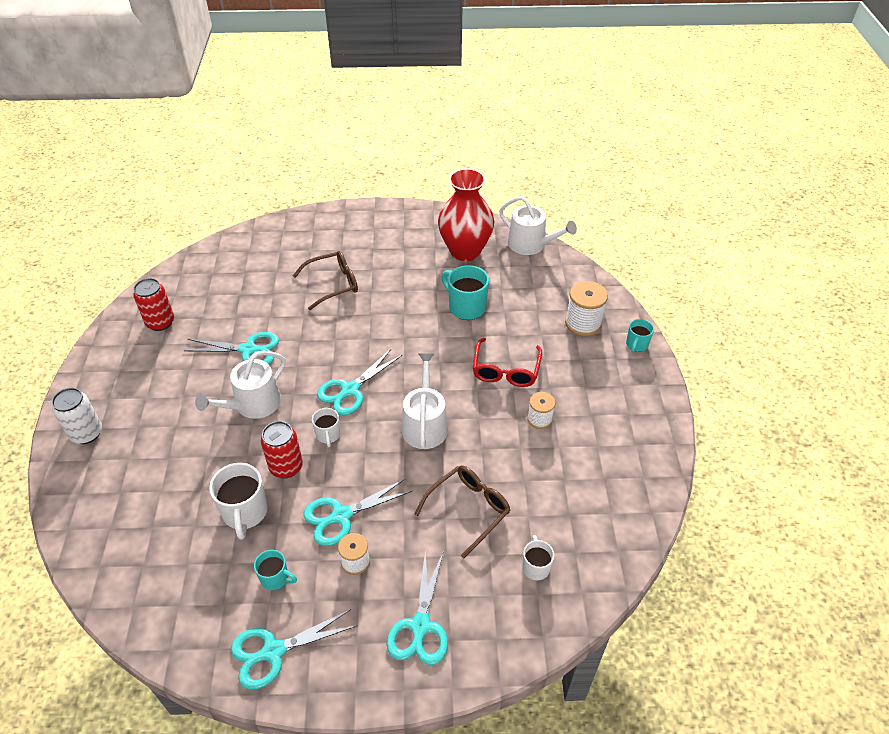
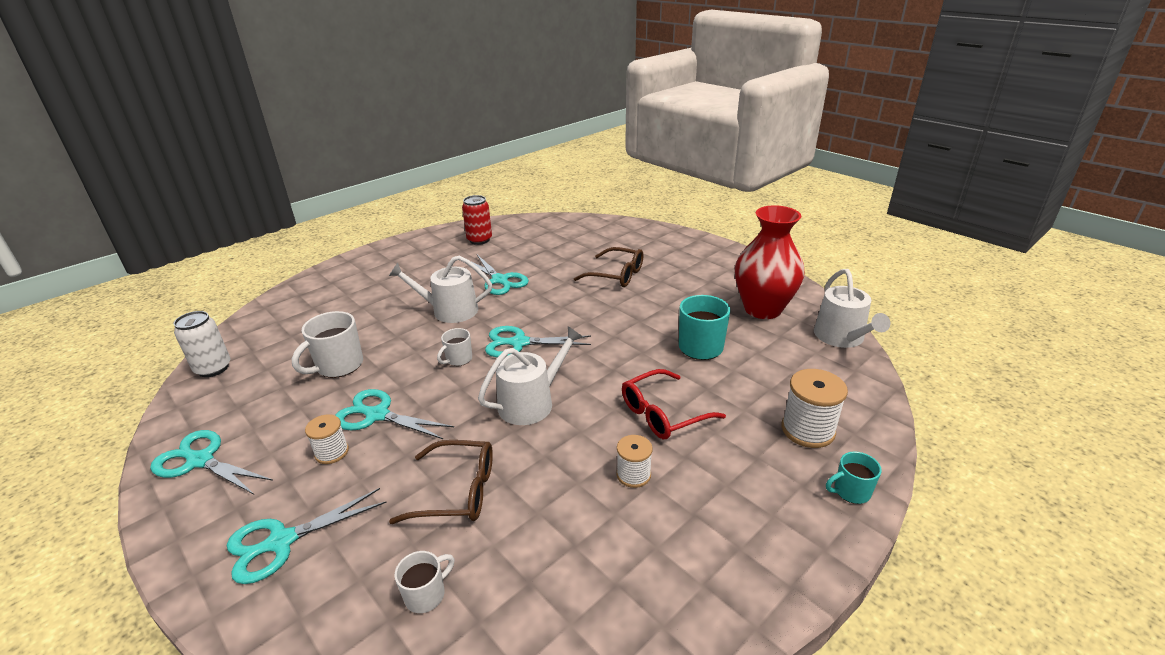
camera: 50 degrees right, 15 degrees down
white can [52,388,102,444] -> white can moved to [174,311,230,377]
turquoise mug [254,550,297,590] -> none
red can [261,421,303,479] -> none

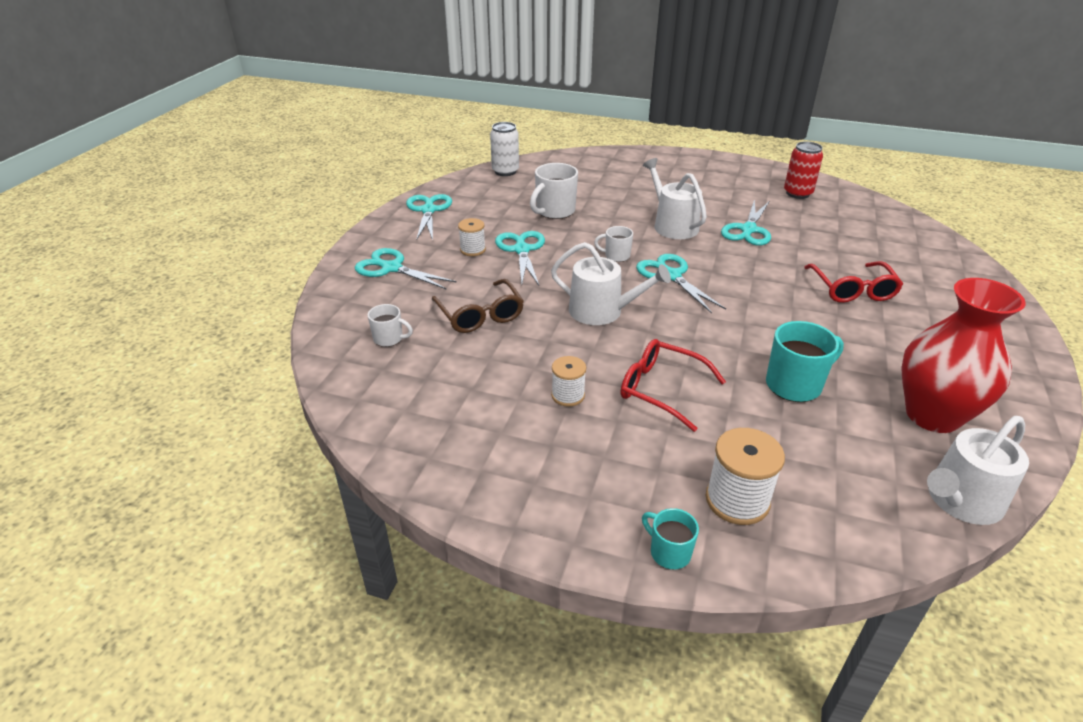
camera: 60 degrees right, 5 degrees up
white mug [292,311,363,378] -> white mug turned 60 degrees counterclockwise [530,163,578,219]
brown glasses [573,247,643,287] -> red glasses [804,261,903,303]

